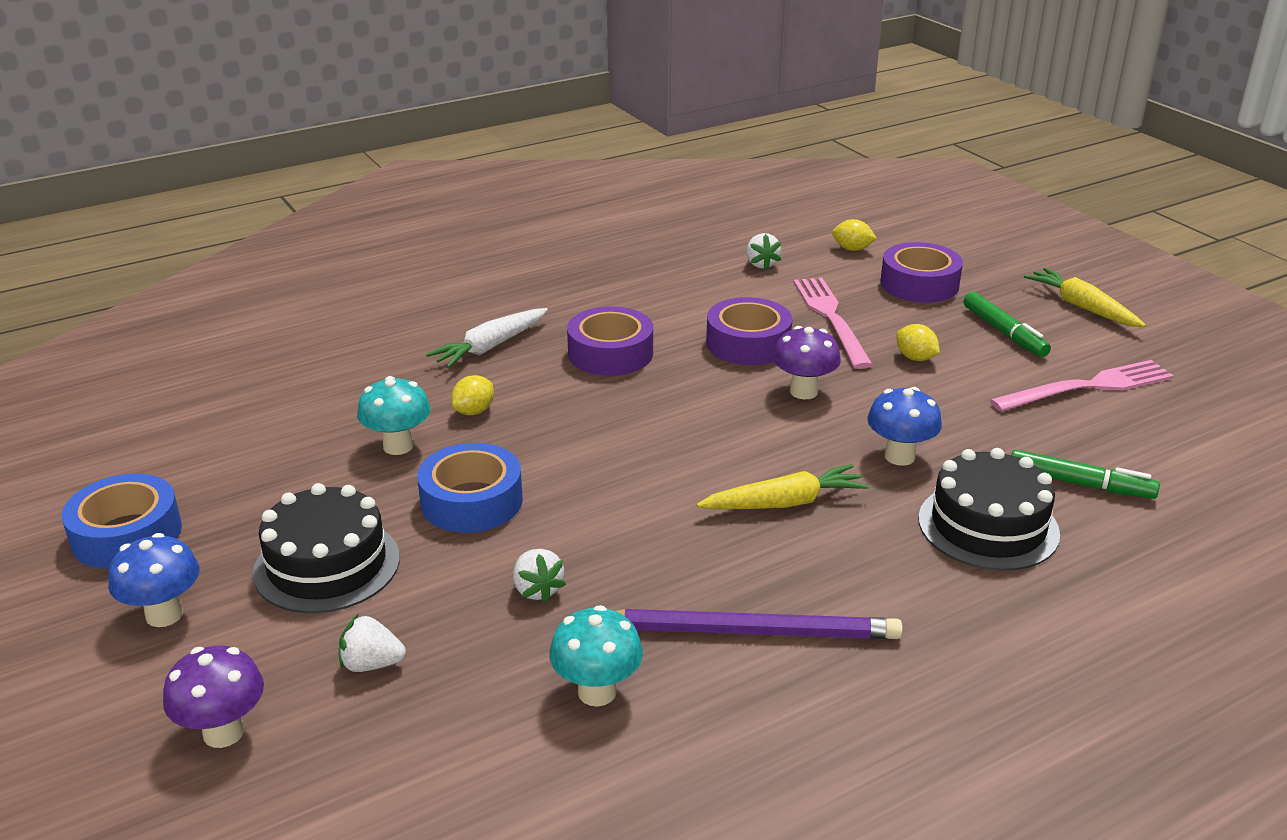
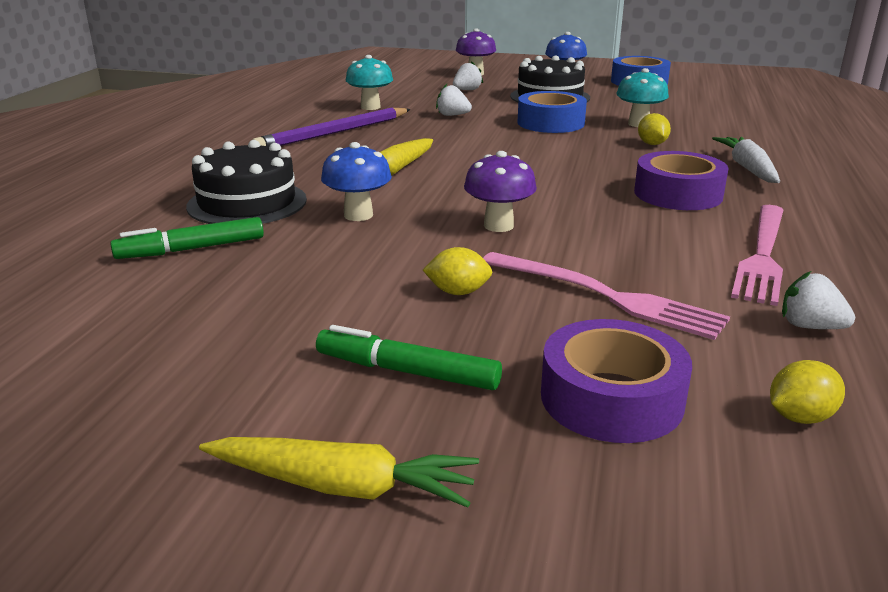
camera: 135 degrees right, 5 degrees down
purple tape [706,297,792,365] -> none
pink fork [990,360,1174,412] -> pink fork moved to [731,205,783,306]

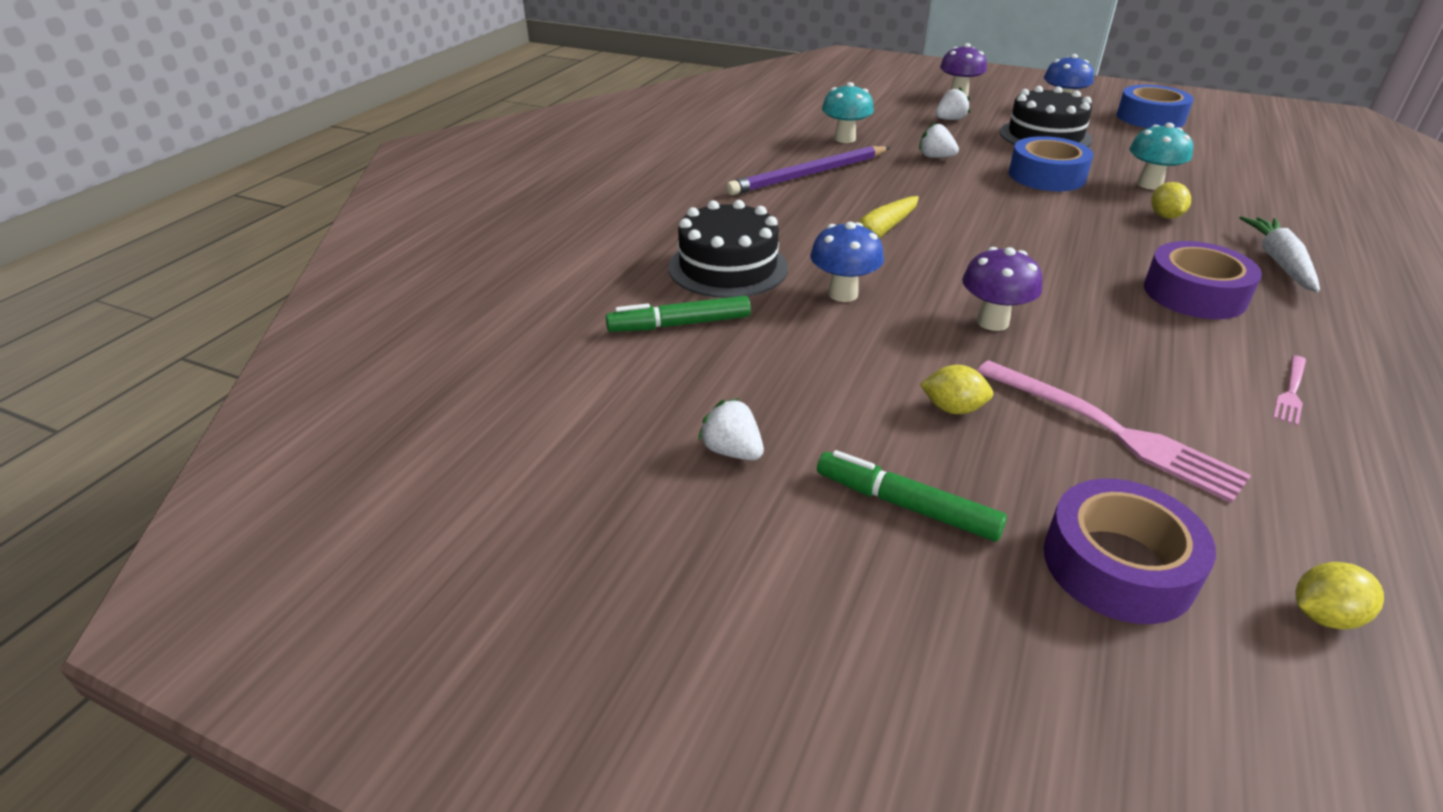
camera: 10 degrees right, 10 degrees up
yellow carrot [199,437,479,508] -> none
pink fork [731,205,783,306] -> pink fork [1273,355,1306,426], size x0.49
white strawberry [782,271,855,329] -> white strawberry moved to [698,398,764,460]

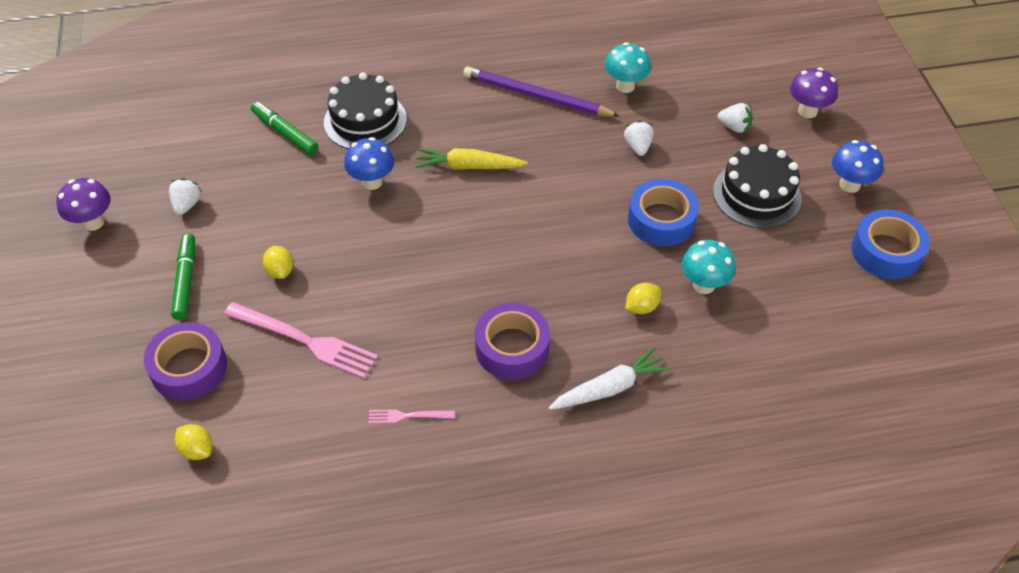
camera: 55 degrees right, 15 degrees up
purple mushroom [962,247,1042,331] -> purple mushroom moved to [57,178,111,231]
pink fork [977,360,1251,503] -> pink fork turned 75 degrees counterclockwise [224,302,378,378]

